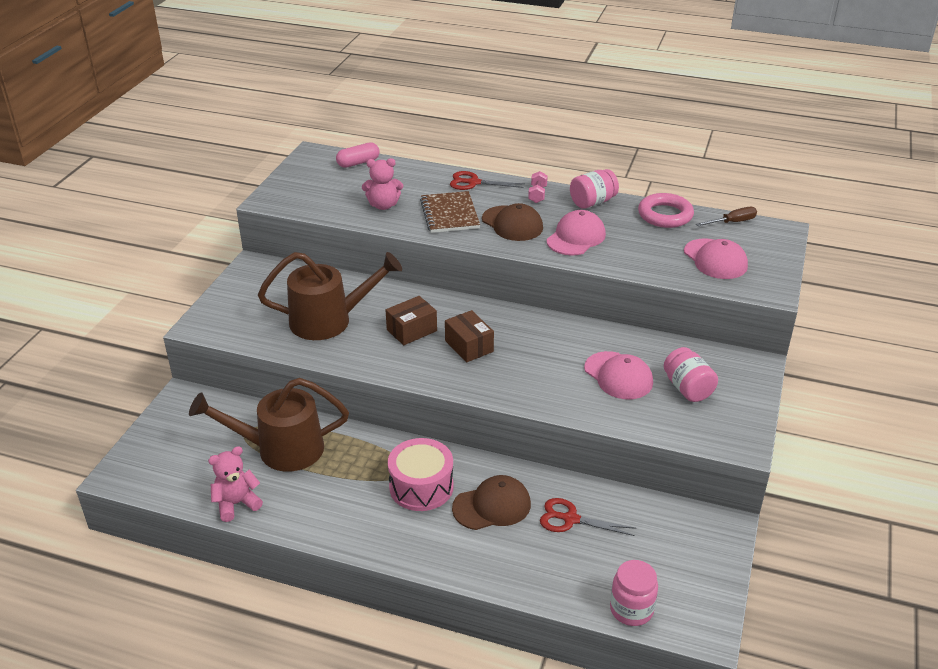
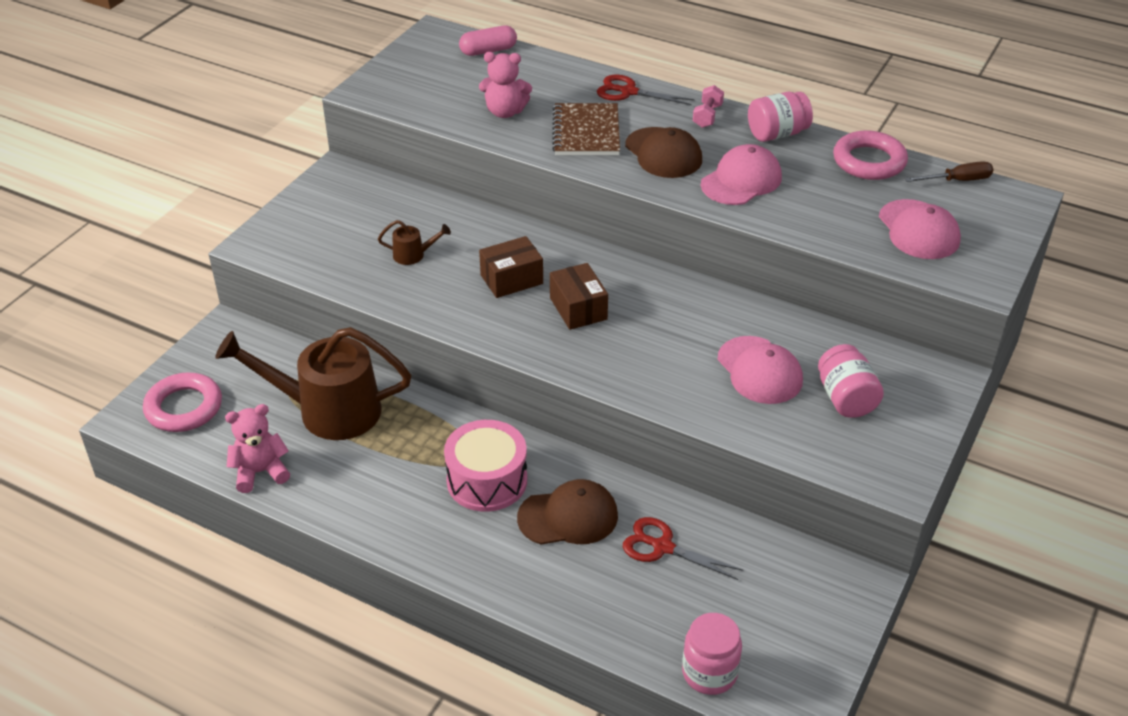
camera: 10 degrees right, 5 degrees up
brown watering can [258,252,402,340] -> brown watering can [378,220,451,265], size x0.41
none -> pink ring [143,372,222,432]

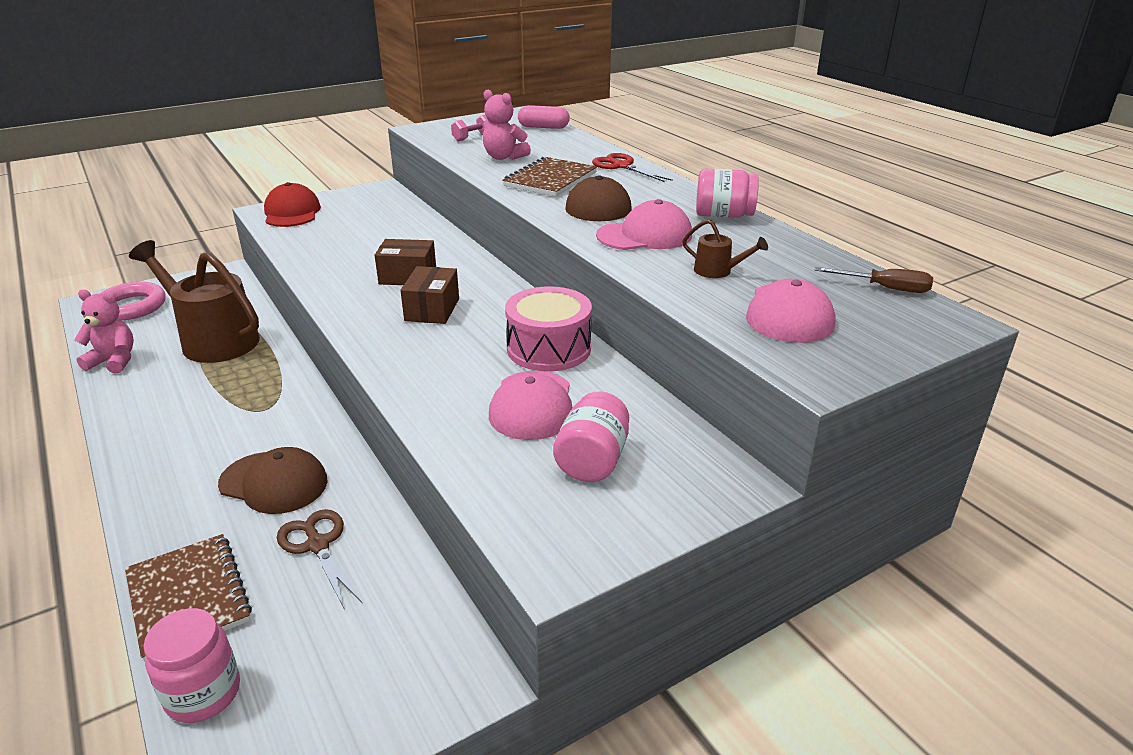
camera: 30 degrees right, 10 degrees down
brown watering can [378,220,451,265] -> brown watering can moved to [682,219,768,278]
pink drum [444,420,527,512] -> pink drum moved to [505,286,592,372]
red scissors [623,517,743,580] -> brown scissors [277,509,362,610]
pink dumbbell [693,85,724,128] -> pink dumbbell moved to [451,115,487,142]
pink ring [833,130,908,180] -> none
none -> brown notebook [125,534,252,662]
none -> red cap [264,182,321,227]

